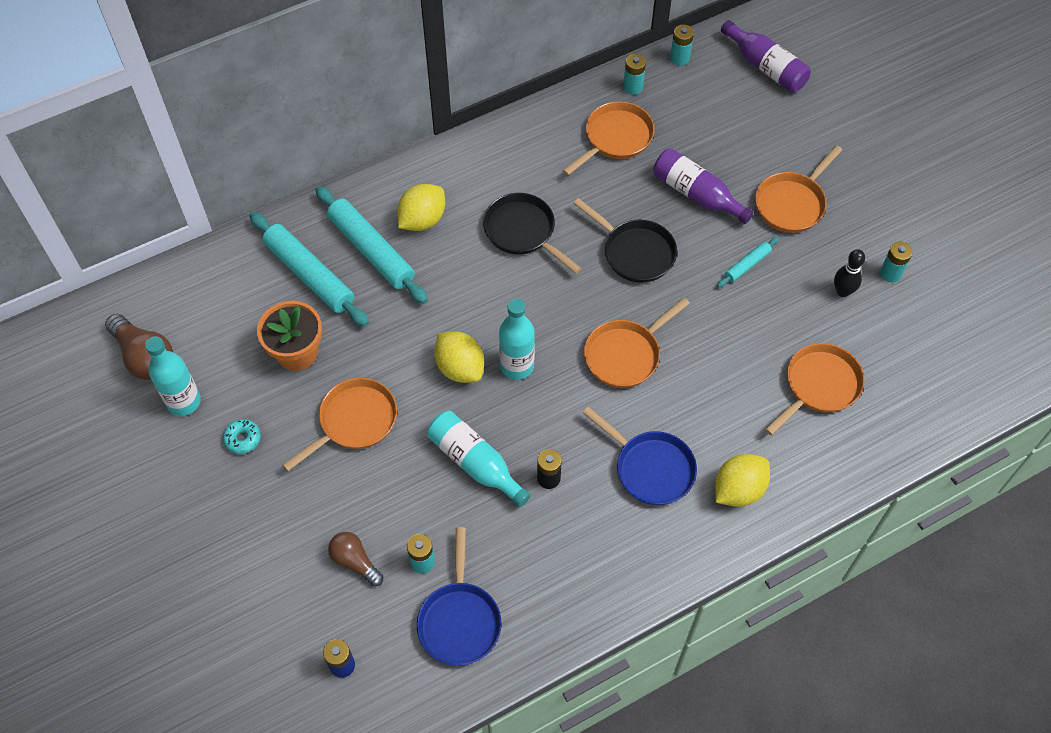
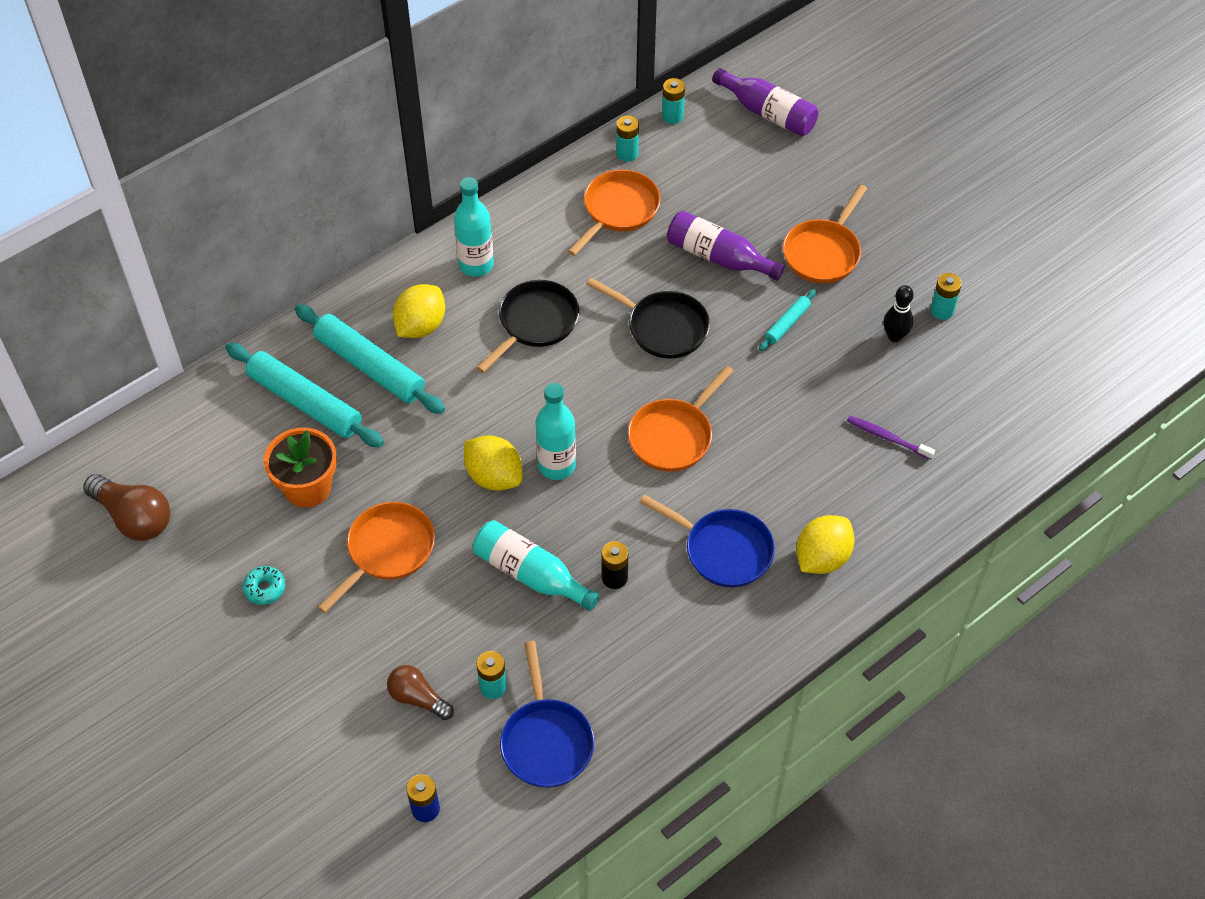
camera: 10 degrees left, 5 degrees down
turquoise bottle [145,336,201,416] -> turquoise bottle moved to [454,177,494,277]
black pan [483,193,582,274] -> black pan turned 90 degrees clockwise [476,280,579,373]
orange pan [765,343,865,435] -> purple toothbrush [847,416,935,460]

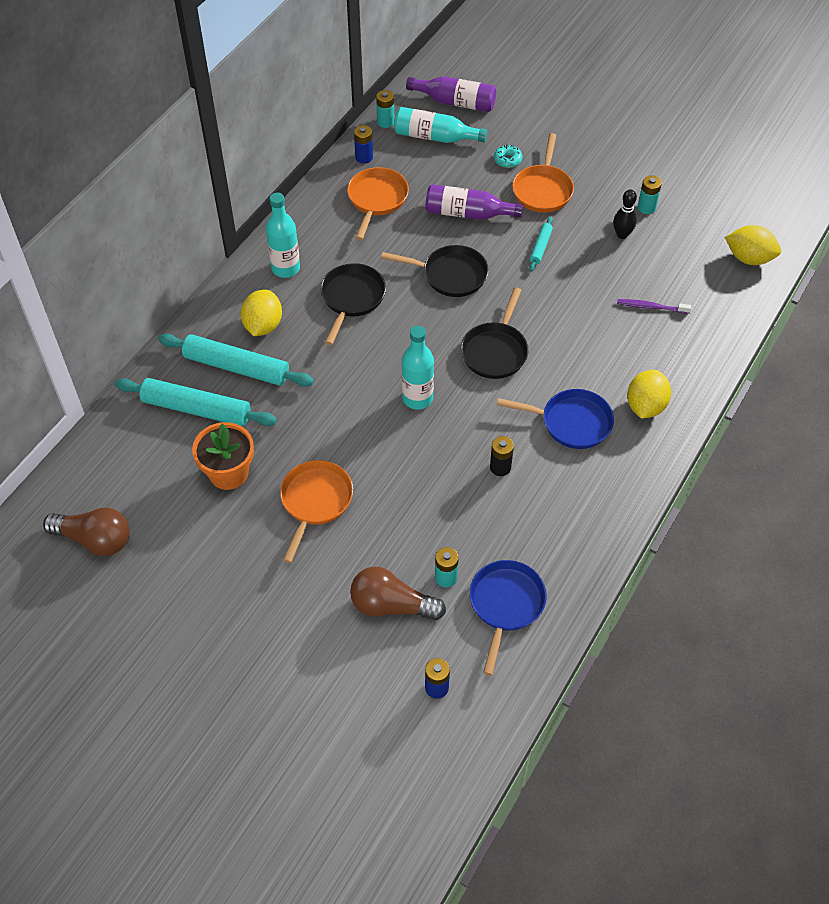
camera: 20 degrees left, 0 degrees up
turquoise donut [243,566,285,605] -> turquoise donut moved to [494,145,523,168]
brown light bulb [387,665,454,720] -> brown light bulb [350,567,446,620], size x1.55
yellow lemon [464,435,522,491] -> yellow lemon moved to [725,225,781,265]
turquoise bottle [473,520,600,611] -> turquoise bottle moved to [394,107,487,143]
blue pan [500,641,594,788] -> blue pan turned 135 degrees counterclockwise [469,560,547,676]
turquoise battery [616,116,639,162] -> blue battery [354,125,373,163]
orange pan [628,366,734,472] -> black pan [461,287,528,379]

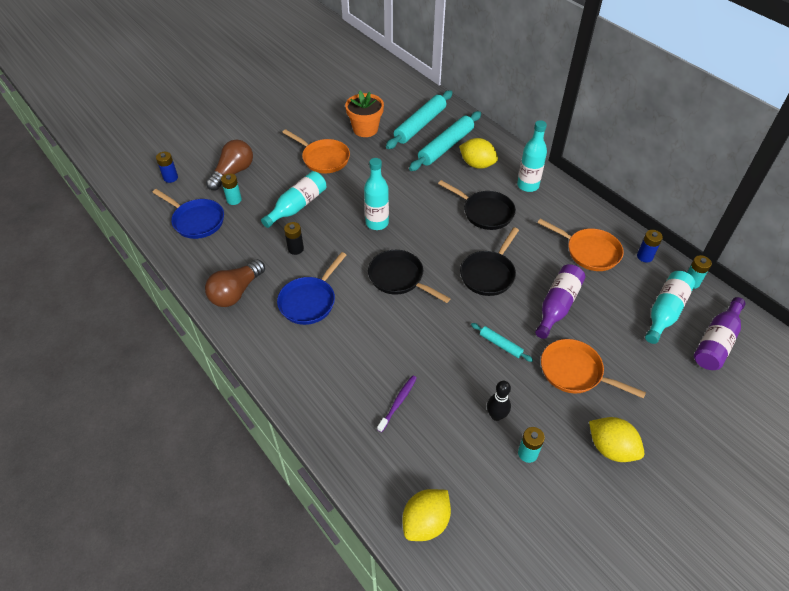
camera: 110 degrees right, 5 degrees down
brown light bulb [43,508,130,556] -> brown light bulb moved to [205,259,265,307]
turquoise donut [494,145,523,168] -> none
yellow lemon [627,370,671,419] -> yellow lemon moved to [589,417,644,462]
none -> turquoise bottle [261,171,326,228]

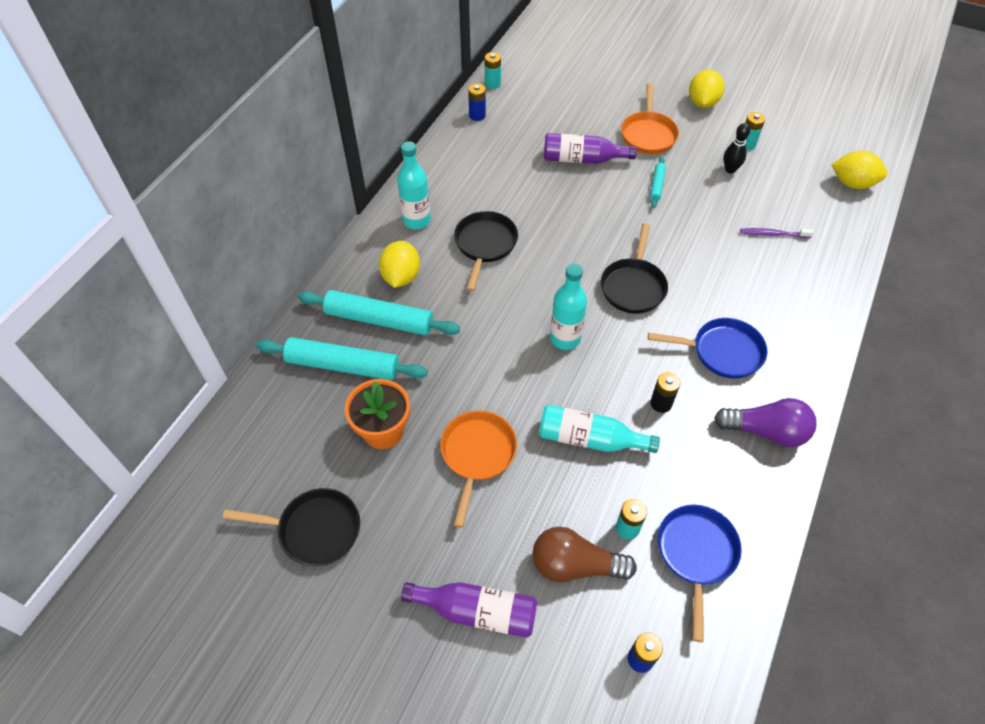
camera: 115 degrees left, 5 degrees up
brown light bulb [205,259,265,307] -> purple light bulb [714,398,817,447]
black pan [460,227,519,296] -> black pan moved to [223,488,360,566]
orange pan [537,219,624,271] -> none
turquoise bottle [645,271,695,344] -> none
purple bottle [694,297,746,370] -> purple bottle moved to [401,582,537,638]

